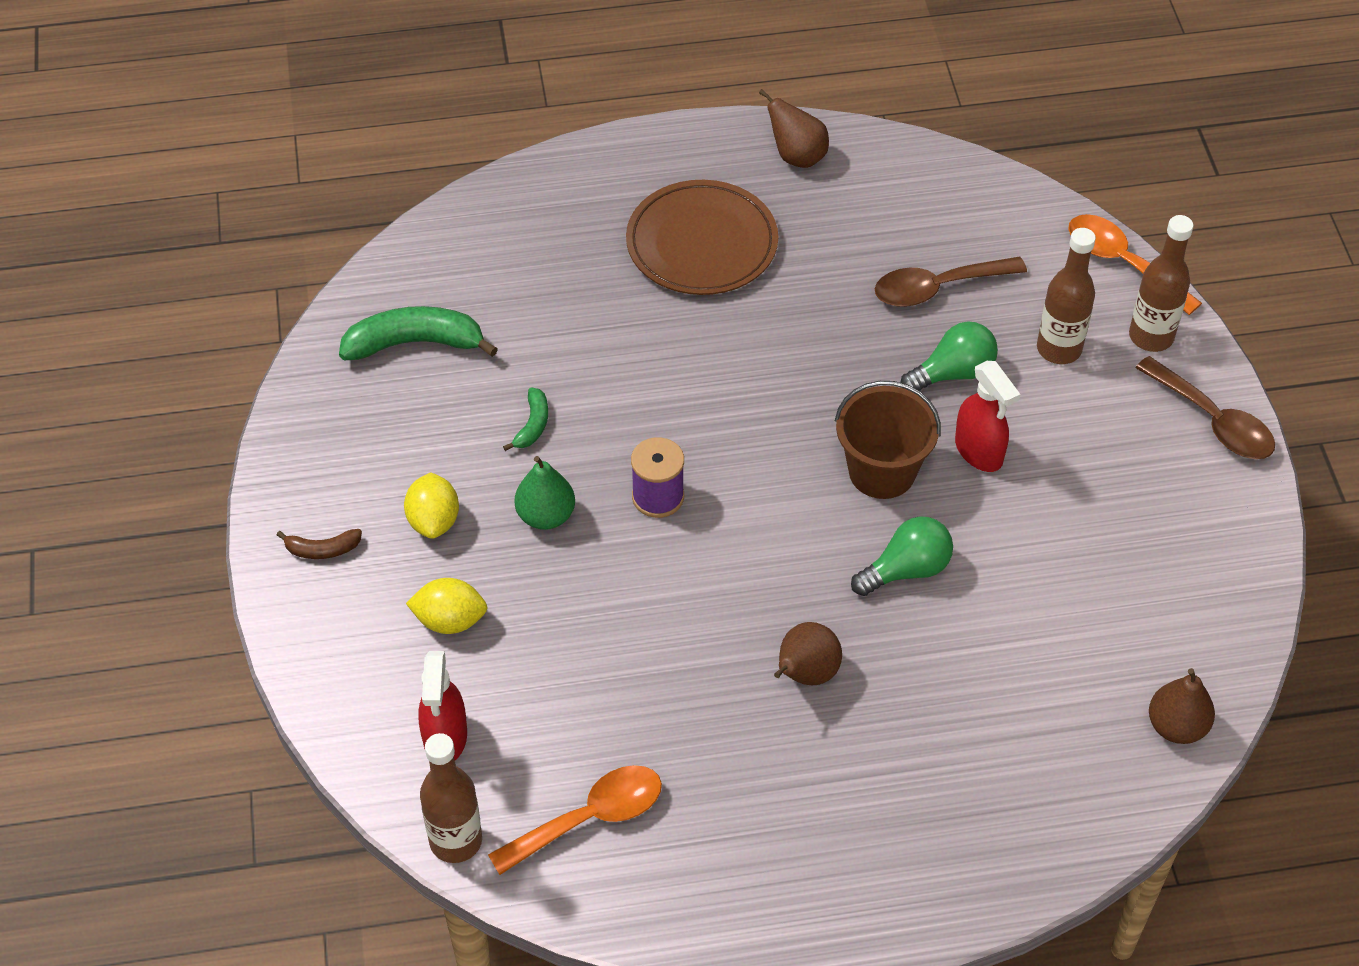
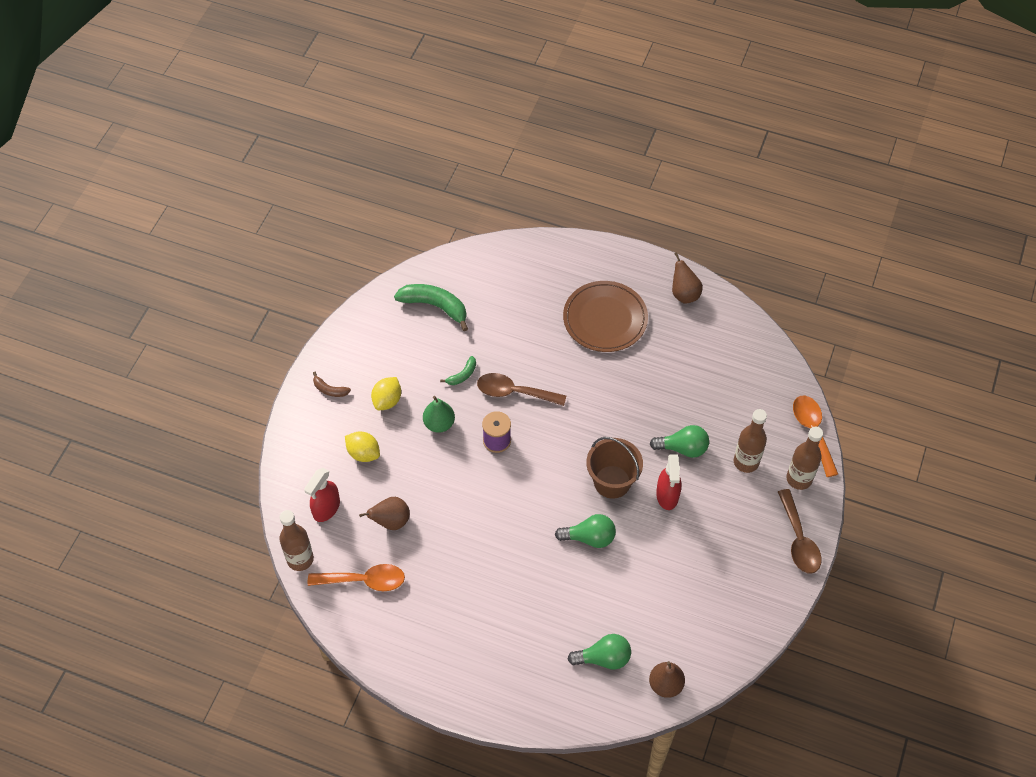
camera: 30 degrees right, 5 degrees up
brown pear [774,622,842,685] -> brown pear moved to [359,497,410,530]
brown spoon [875,257,1027,307] -> brown spoon moved to [477,373,566,406]
none -> green light bulb [567,634,631,670]

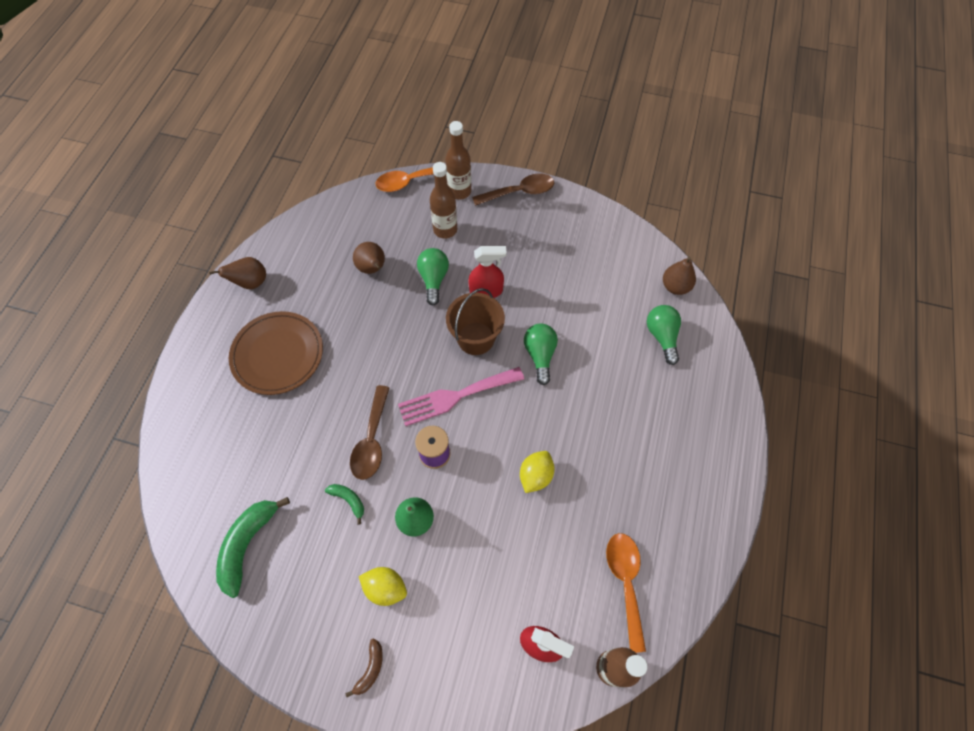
camera: 95 degrees left, 5 degrees up
yellow lemon [345,432,380,462] -> yellow lemon moved to [520,451,554,493]
brown pear [359,497,410,530] -> brown pear moved to [353,242,385,274]
none -> pink fork [398,367,524,426]

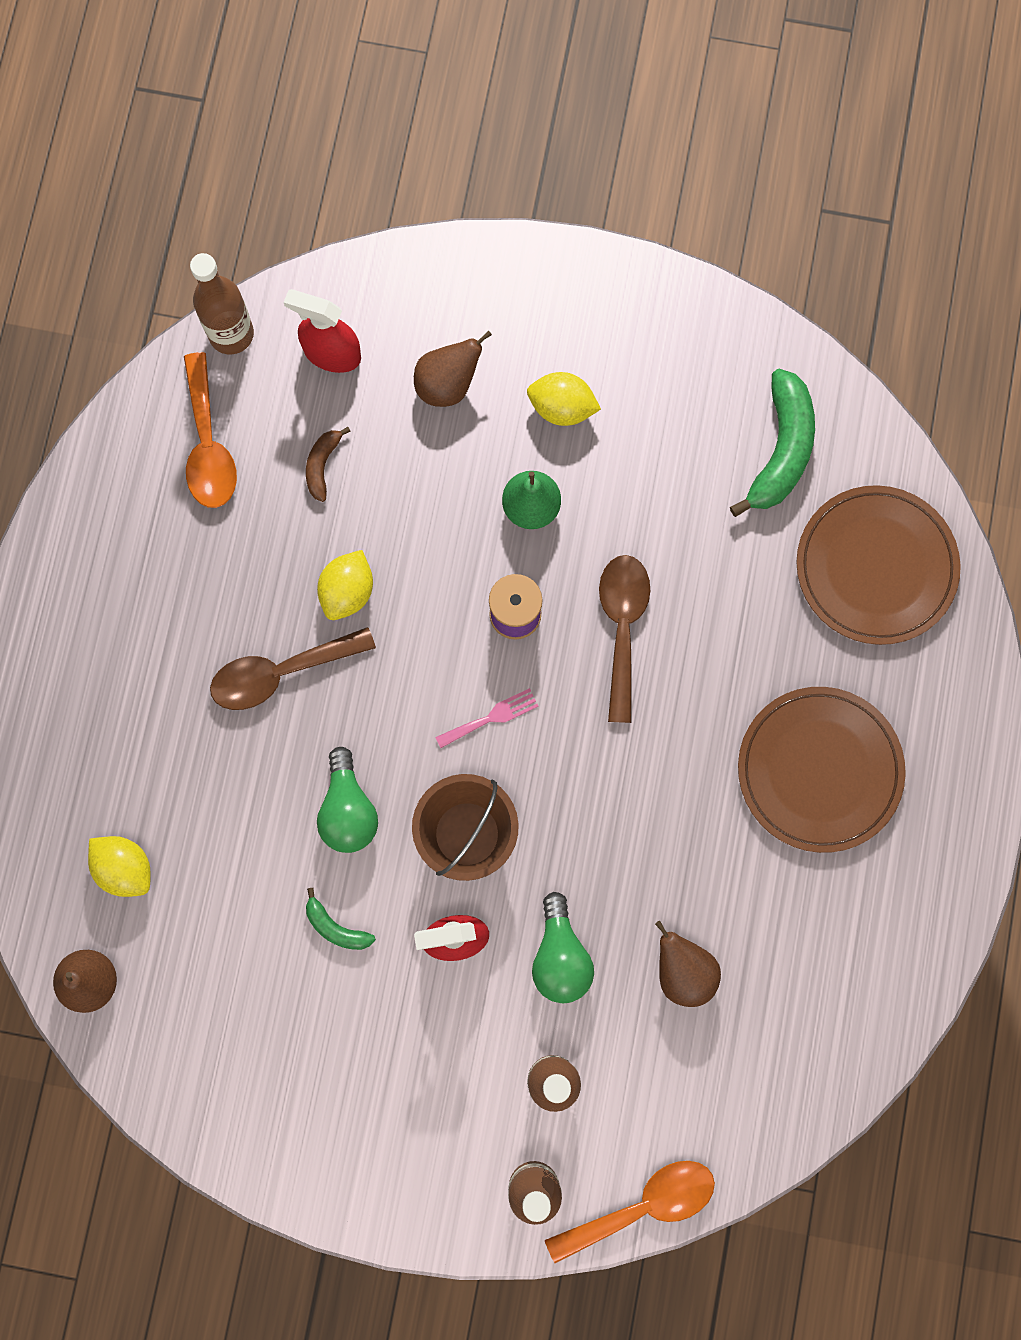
camera: 175 degrees right, 15 degrees up
brown pear [209,257,266,289] -> brown pear moved to [414,330,492,407]
green banana [325,484,364,525] -> green banana moved to [306,888,376,950]
brown banana [346,638,383,697] -> brown banana moved to [306,427,351,502]
pink fork [398,367,524,426] -> pink fork [435,688,539,748], size x0.48
brown spoon [472,173,554,206] -> brown spoon moved to [210,627,376,710]
green light bulb [647,305,681,365] -> yellow lemon [88,836,151,897]
none -> brown plate [797,485,961,645]

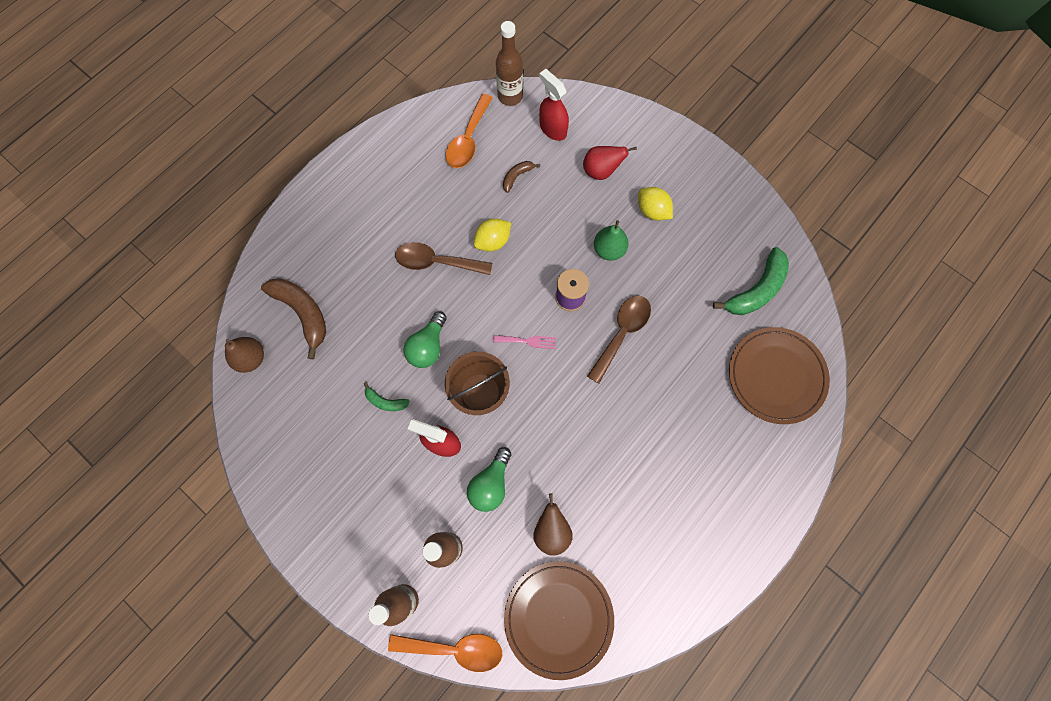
camera: 30 degrees right, 5 degrees down
yellow lemon [88,836,151,897] -> brown banana [261,278,326,359]
green banana [306,888,376,950] -> green banana turned 45 degrees counterclockwise [364,382,410,411]
brown pear [414,330,492,407] -> red pear [583,146,637,180]
brown plate [738,687,906,853] -> brown plate moved to [504,561,614,680]

